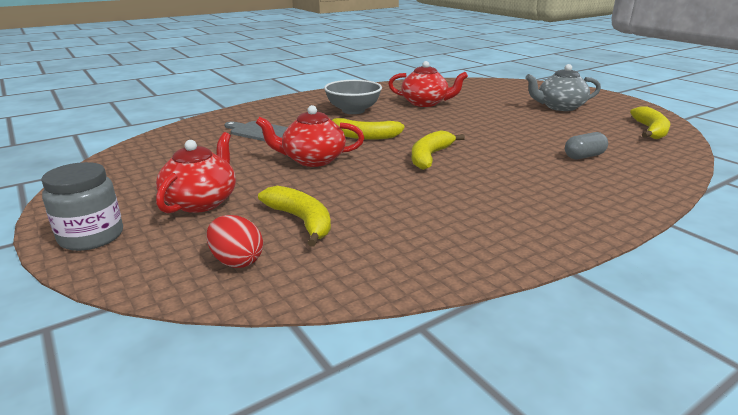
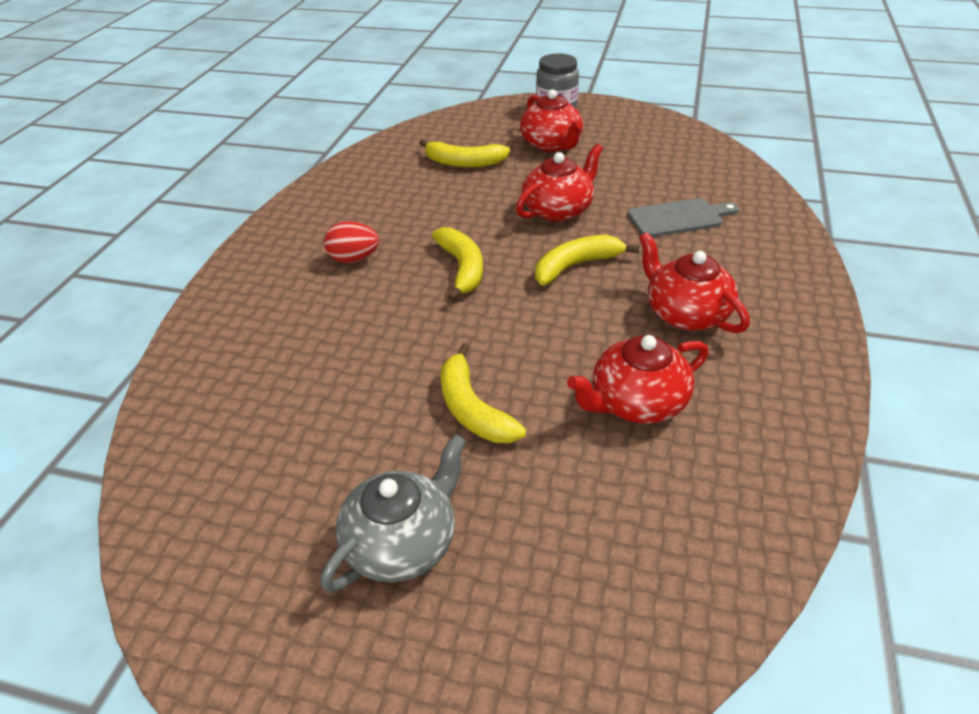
camera: 140 degrees right, 15 degrees up
red egg [207,215,263,268] -> red egg moved to [324,221,379,263]
grey bowl [324,80,382,114] -> red teapot [639,232,750,333]
grey capsule [565,132,608,159] -> none
yellow banana [630,106,670,139] -> yellow banana moved to [440,343,526,443]

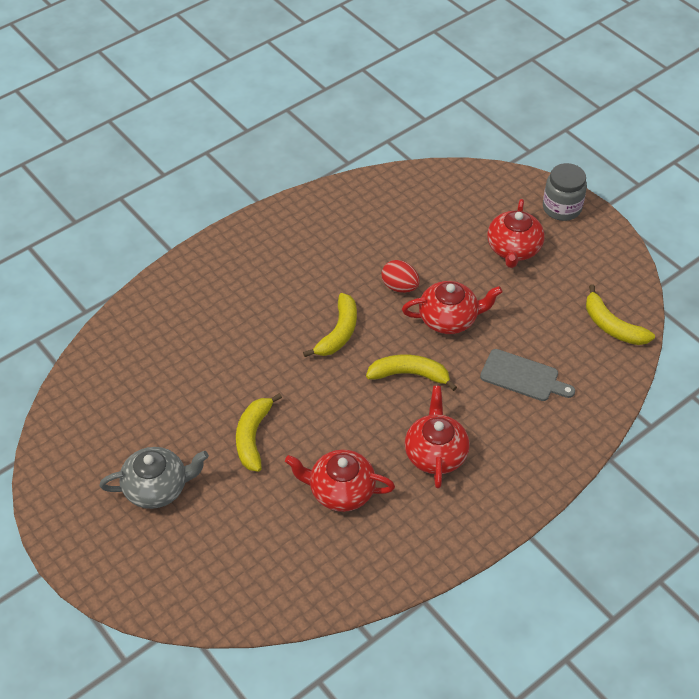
camera: 35 degrees right, 10 degrees up
red egg [324,221,379,263] -> red egg moved to [381,260,420,293]
yellow banana [420,139,510,168] -> yellow banana moved to [586,284,655,345]

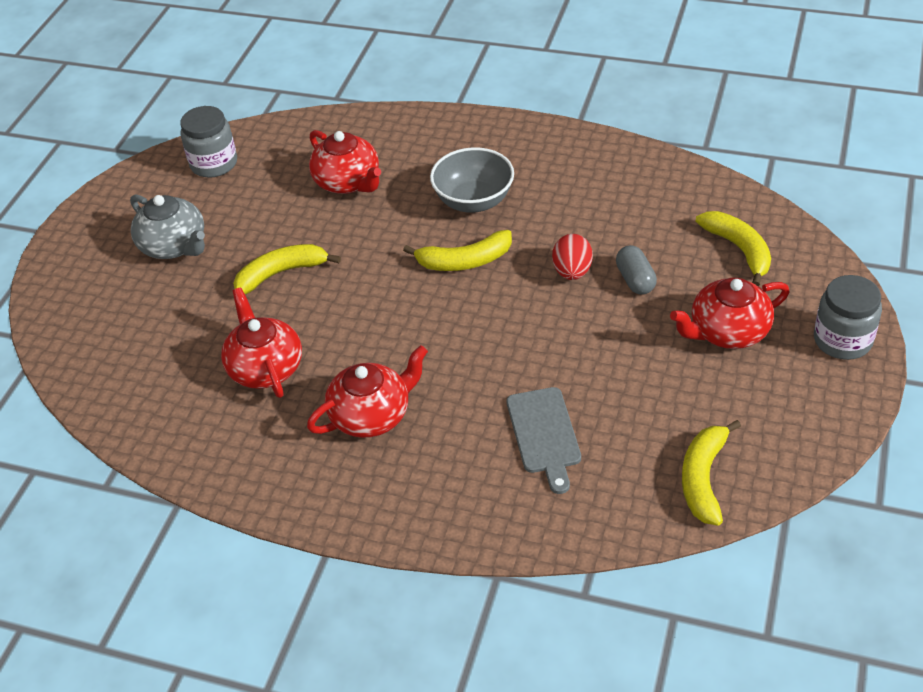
camera: 60 degrees right, 5 degrees down
yellow banana [366,354,457,391] -> yellow banana moved to [696,211,771,286]
red teapot [402,281,502,334] -> red teapot moved to [309,130,381,194]
none -> grey jar [180,106,237,178]
none -> grey bowl [430,147,514,213]
none -> grey capsule [616,245,657,294]

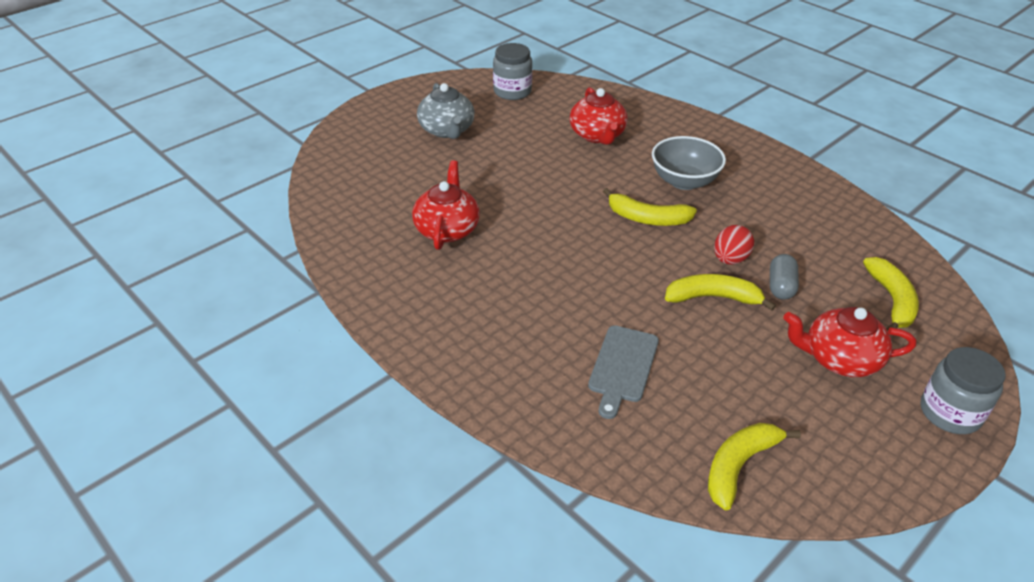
camera: 25 degrees right, 5 degrees down
yellow banana [233,244,341,294] -> yellow banana moved to [665,274,776,311]
red teapot [307,345,428,438] -> none

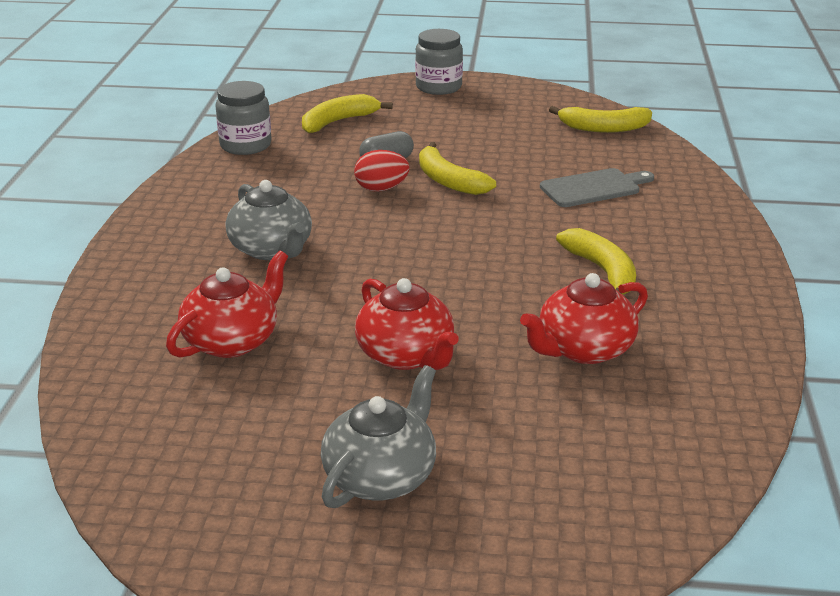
camera: 130 degrees left, 10 degrees down
grey jar [493,43,532,100] -> grey jar moved to [215,81,271,155]
yellow banana [603,188,697,226] -> yellow banana moved to [556,228,636,295]
grey bowl [652,136,726,190] -> grey teapot [226,180,312,260]
red teapot [783,307,916,377] -> red teapot moved to [355,278,459,370]

